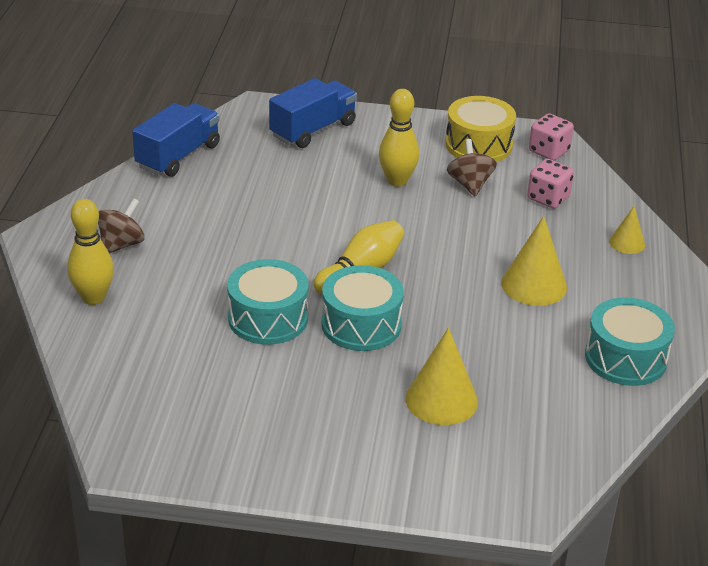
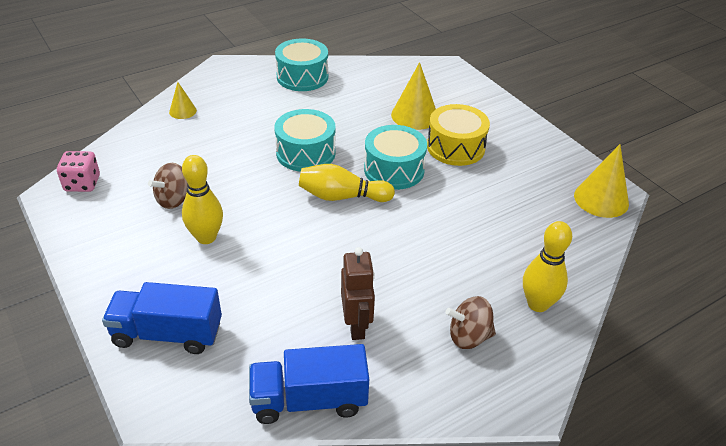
camera: 130 degrees left, 5 degrees up
turquoise drum [227,259,309,345] -> turquoise drum moved to [274,109,336,172]
yellow drum [445,96,516,162] -> yellow drum moved to [427,104,490,166]
yellow cone [501,216,567,306] -> yellow cone moved to [574,144,629,218]
pink dice [527,159,574,208] -> none
none -> brown robot [341,247,375,340]

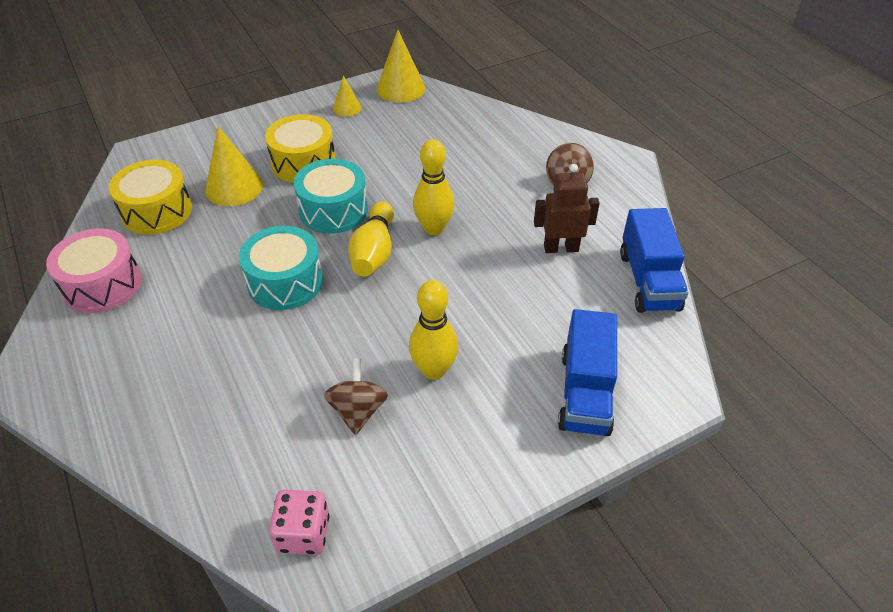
camera: 85 degrees left, 5 degrees up
brown spinning top [148,163,188,209] -> brown spinning top turned 135 degrees counterclockwise [324,359,388,435]
yellow cone [169,82,197,119] -> yellow cone moved to [333,75,361,117]
turquoise drum [275,38,328,91] -> pink drum [46,228,142,313]
yellow bowling pin [523,221,572,312] -> yellow bowling pin moved to [413,139,455,235]
none -> yellow drum [109,160,192,235]

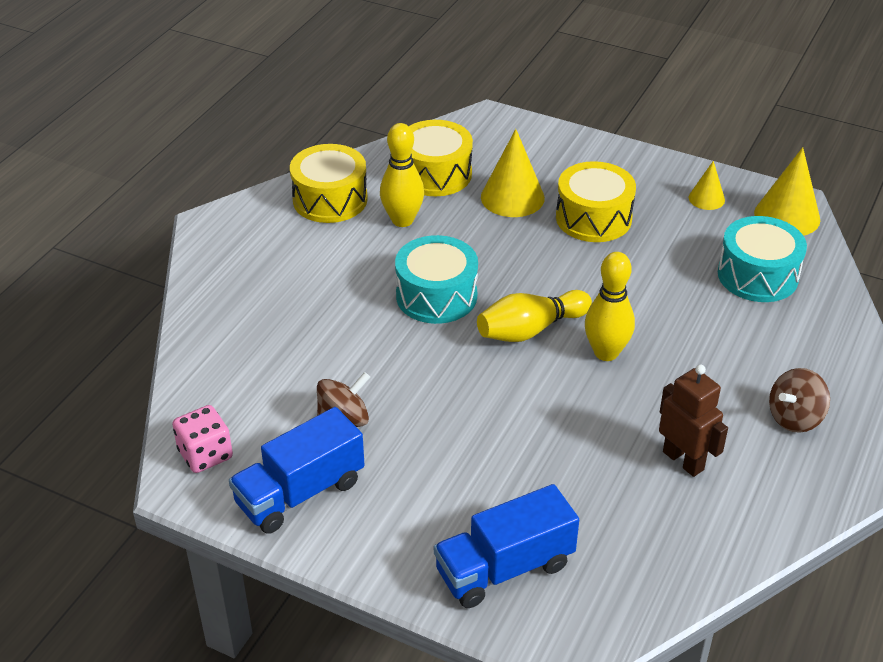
camera: 55 degrees right, 5 degrees down
pink drum [46,228,142,313] -> yellow drum [290,144,368,223]
turquoise drum [294,159,368,234] -> turquoise drum moved to [718,216,807,302]
yellow bowling pin [409,280,459,380] -> yellow bowling pin moved to [380,123,424,227]
blue truck [620,208,688,313] -> blue truck moved to [229,407,365,534]

